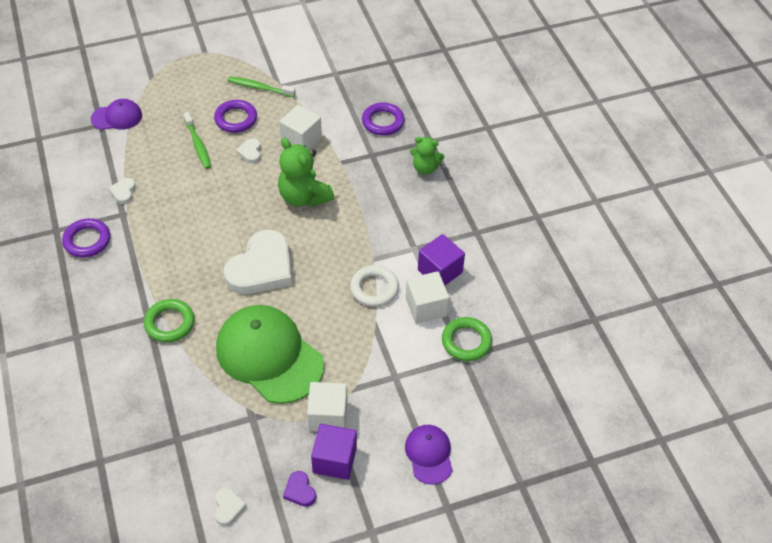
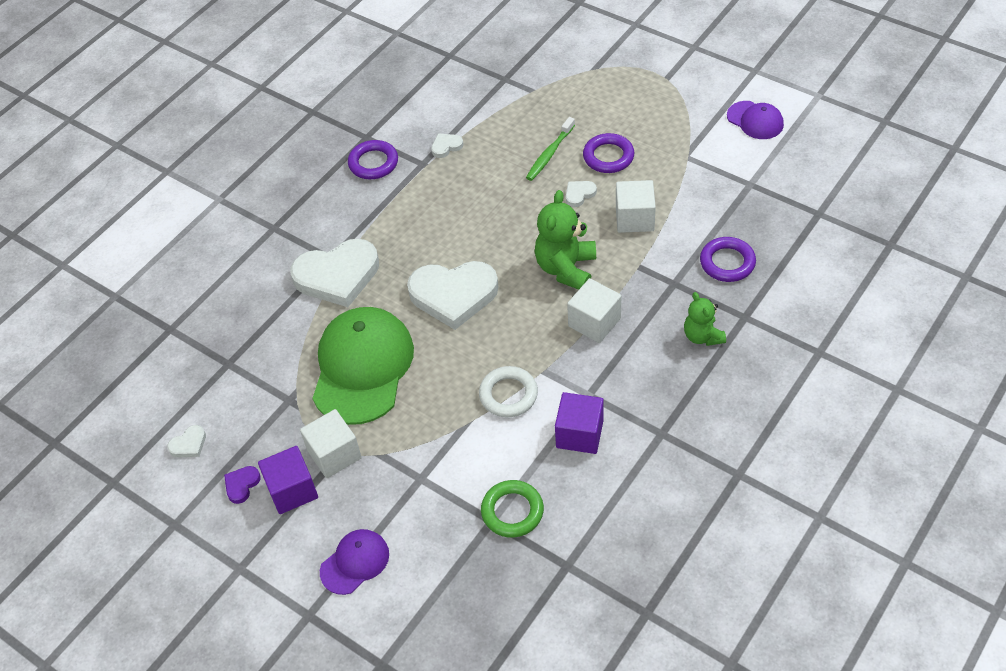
camera: 60 degrees right, 0 degrees up
purple cap [91,99,142,130] -> purple cap moved to [727,101,784,139]
green ring [144,299,194,343] -> white heart [290,239,379,307]
green toothbrush [227,76,295,97] -> none
white cube [406,271,449,324] -> white cube moved to [567,278,621,343]

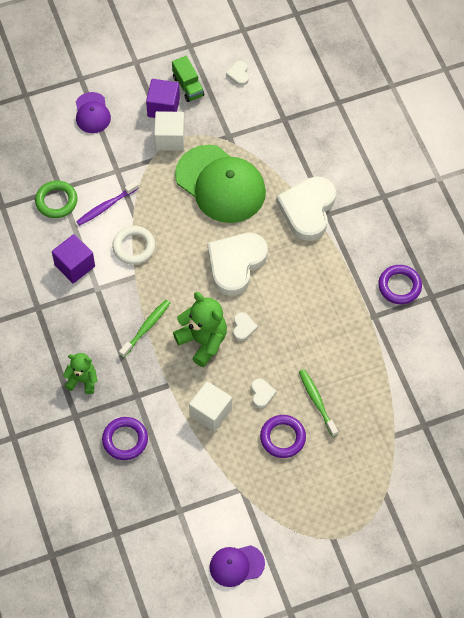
camera: 120 degrees right, 10 degrees up
purple heart [224,466,260,504] -> green truck [172,56,204,102]
white heart [431,133,463,158] -> white heart moved to [233,312,258,341]
white cube [567,278,621,343] -> green toothbrush [119,300,170,358]
none -> purple toothbrush [76,181,139,226]

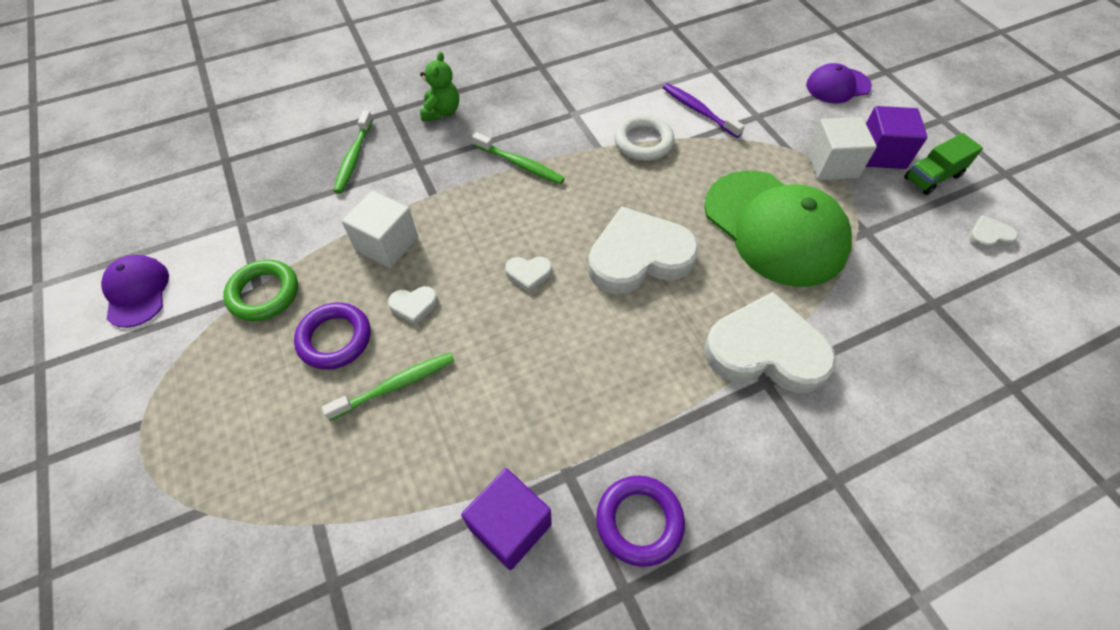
camera: 85 degrees right, 5 degrees down
green ring [35,180,78,218] -> green ring moved to [223,260,298,321]
purple cube [52,234,95,283] -> purple cube moved to [461,468,552,570]
purple ring [102,417,148,460] -> green toothbrush [333,110,373,193]
green teddy bear [173,292,227,367] -> none
green cap [175,145,266,223] -> green cap turned 75 degrees counterclockwise [704,171,852,287]
white heart [207,233,268,296] -> white heart turned 45 degrees counterclockwise [588,206,699,294]

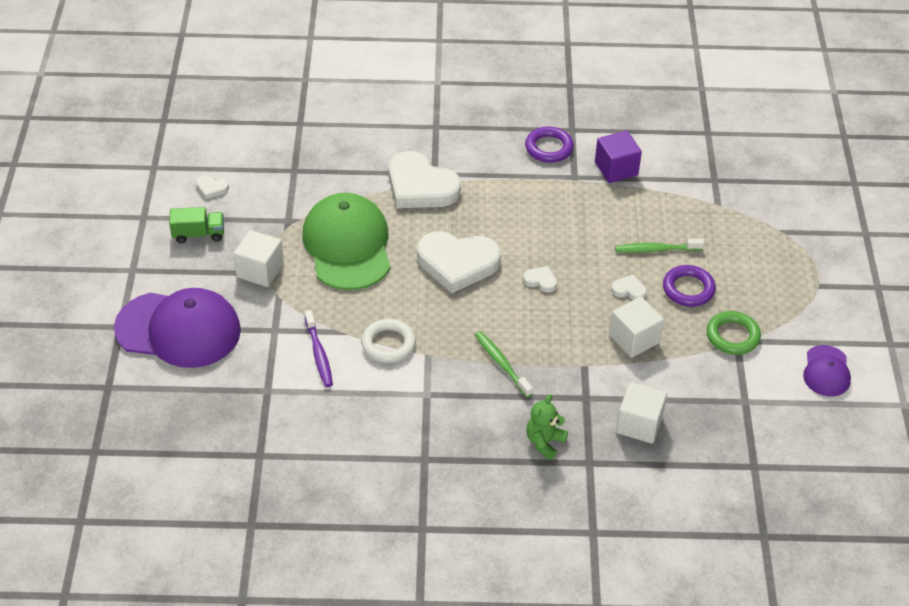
camera: 155 degrees left, 10 degrees down
green toothbrush [333,110,373,193] -> white cube [616,382,667,444]
purple cap [806,63,872,104] -> purple cap [114,288,241,368], size x1.99
purple cube [866,106,927,169] -> none

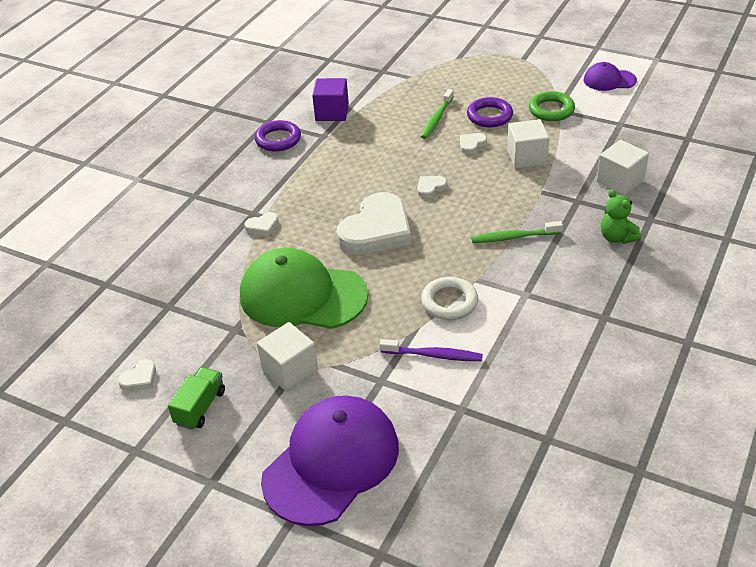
camera: 60 degrees left, 5 degrees down
white heart [388,151,461,208] -> white heart [244,212,279,236], size x0.41
purple cap [803,345,851,396] -> purple cap turned 150 degrees clockwise [584,62,637,91]

